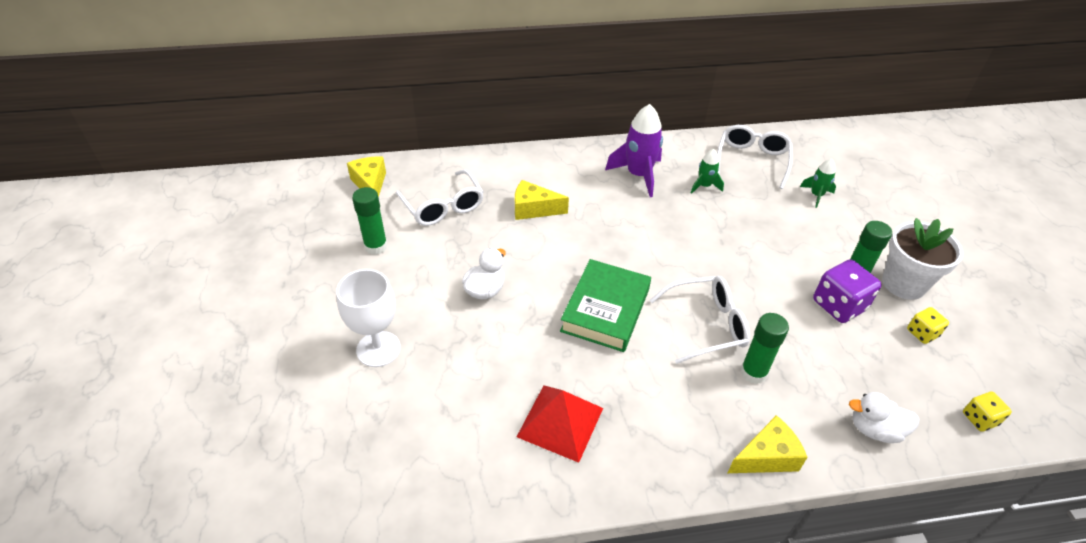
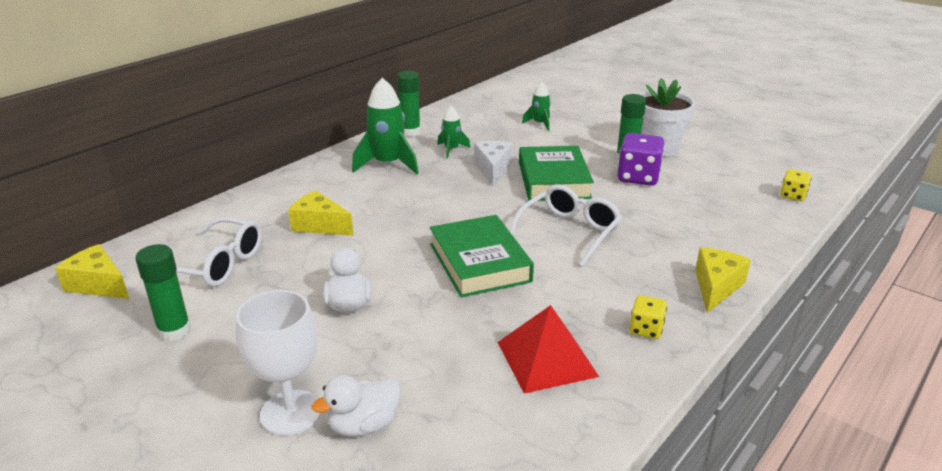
camera: 40 degrees left, 15 degrees down
yellow cheese [515,180,569,220] -> yellow cheese turned 60 degrees clockwise [288,191,353,236]
purple rocket [605,104,663,197] -> green rocket [352,78,418,174]
white glasses [717,125,793,189] -> none
green glue stick [740,313,789,384] -> green glue stick moved to [397,71,421,136]
white duck [849,392,920,443] -> white duck moved to [312,375,401,437]
yellow dice [907,307,949,344] -> yellow dice moved to [629,295,667,339]
none -> white cheese [474,141,513,186]
none -> green book [519,146,594,200]

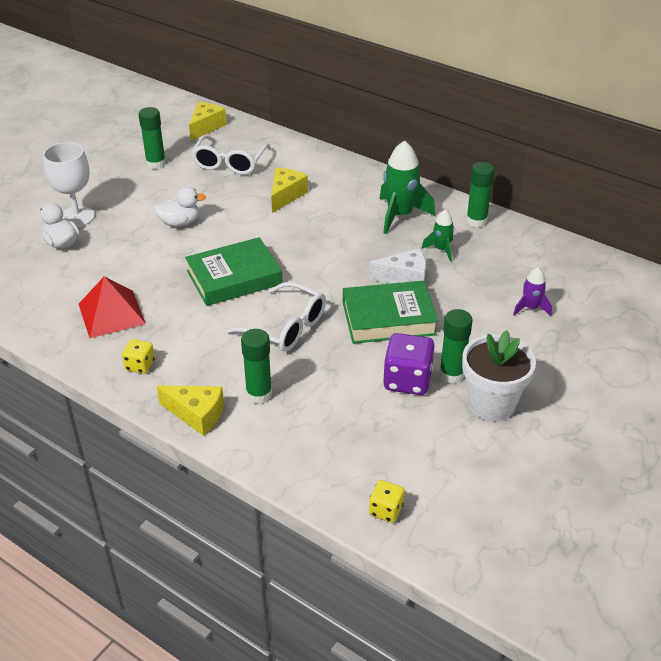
camera: 85 degrees right, 10 degrees up
green rocket [522,82,551,131] -> purple rocket [513,267,552,316]
none -> green glue stick [241,329,272,404]

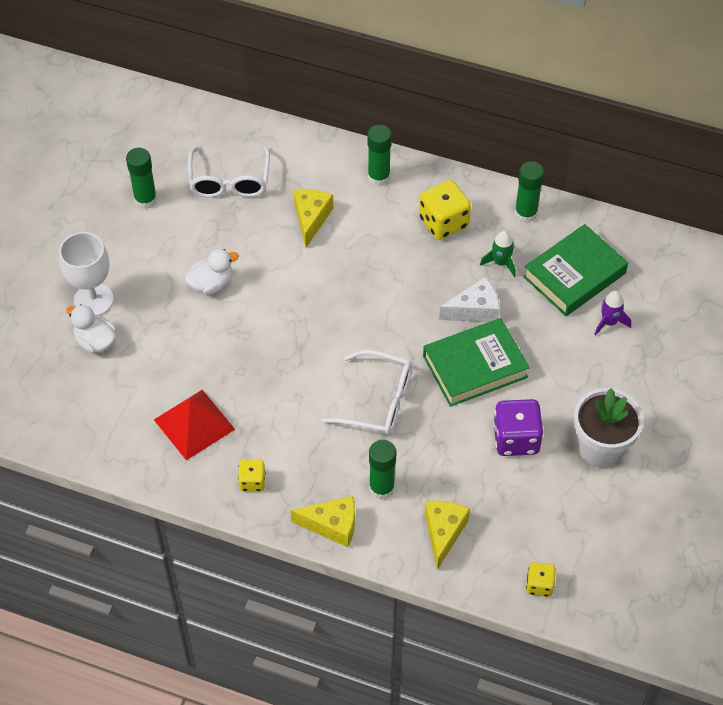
camera: 15 degrees left, 15 degrees up
green book [185,237,283,306] -> green book moved to [523,224,628,316]
yellow cheese [189,102,227,141] -> yellow cheese moved to [425,501,470,570]
green rocket [380,140,435,234] -> yellow dice [419,180,471,240]
green glue stick [439,309,473,383] -> green glue stick moved to [368,125,392,186]

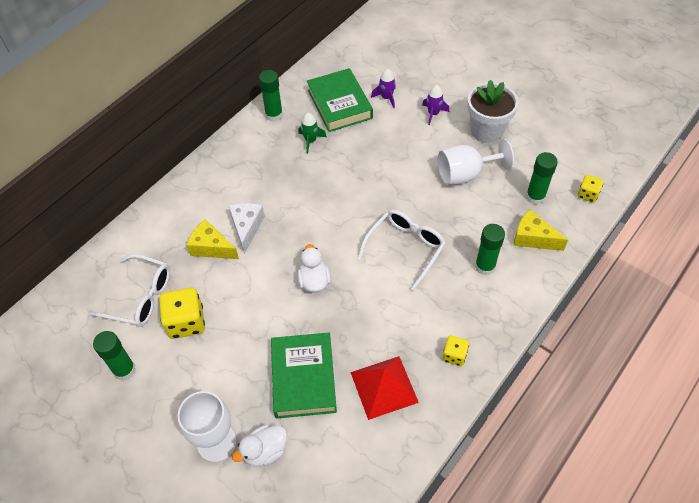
camera: 70 degrees left, 0 degrees up
white duck [185,249,239,294] -> white duck moved to [297,244,331,293]
yellow cheese [290,496,355,547] -> none
green glue stick [368,125,392,186] -> green glue stick moved to [526,152,558,205]
yellow dice [419,180,471,240] -> yellow dice moved to [159,288,205,339]
green book [423,318,530,407] -> green book moved to [271,333,337,419]
white cheese [439,277,500,322] -> white cheese moved to [229,203,265,254]
purple dice [493,399,544,456] -> white goblet [438,139,514,185]
none -> purple rocket [422,85,449,125]

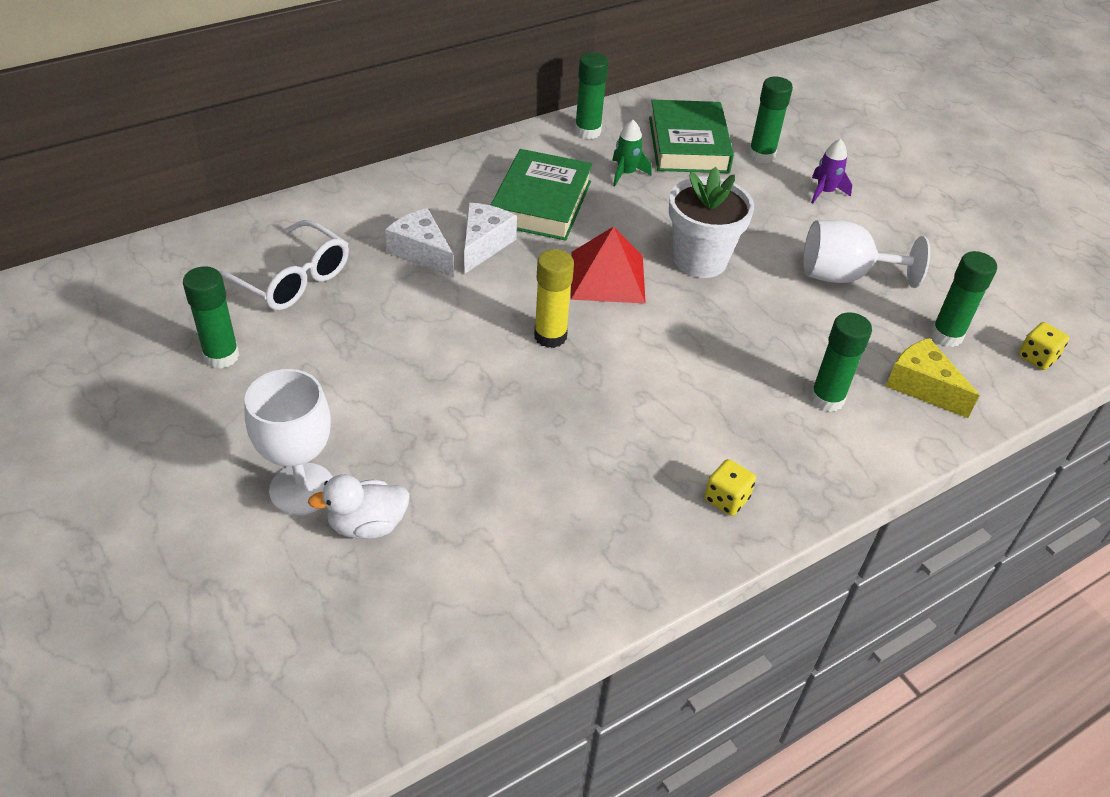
camera: 15 degrees right, 10 degrees down
yellow dice [159,288,205,339] -> none
yellow cheese [187,219,239,259] -> white cheese [385,208,454,277]
green book [271,333,337,419] -> green book moved to [491,149,593,241]
white duck [297,244,331,293] -> yellow glue stick [534,249,574,348]
red pyramid [350,356,419,420] -> red pyramid moved to [571,226,646,304]
white glasses [358,210,446,291] -> none
purple rocket [371,69,396,108] -> green glue stick [748,77,793,164]
white flower pot [467,80,519,143] -> white flower pot moved to [669,167,754,278]

